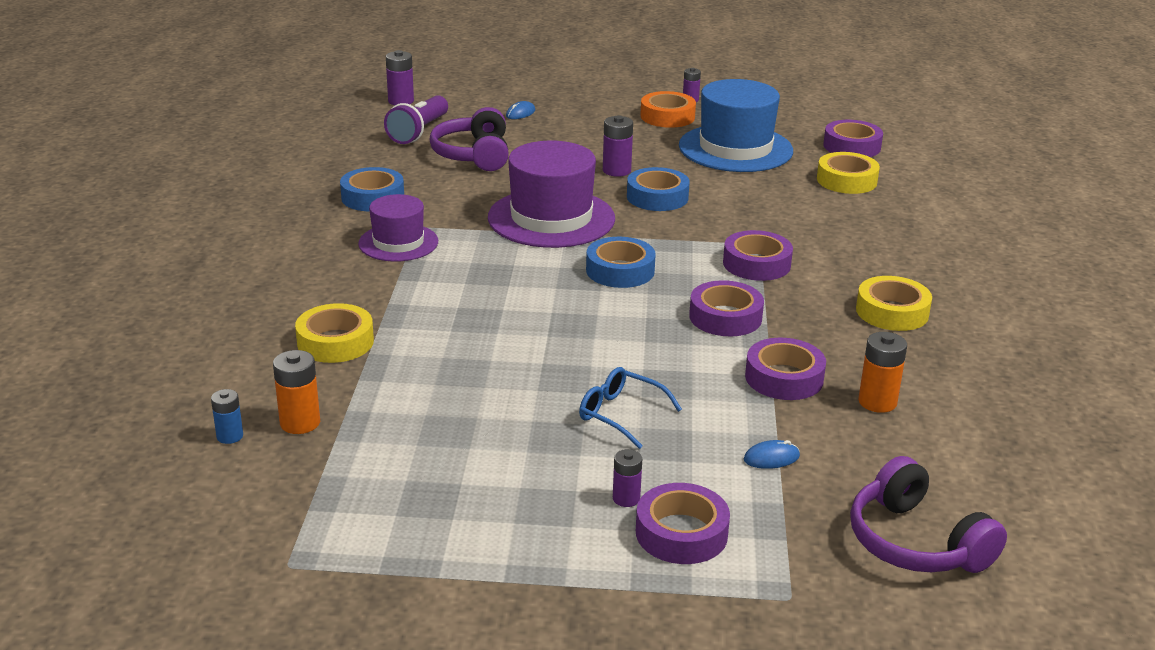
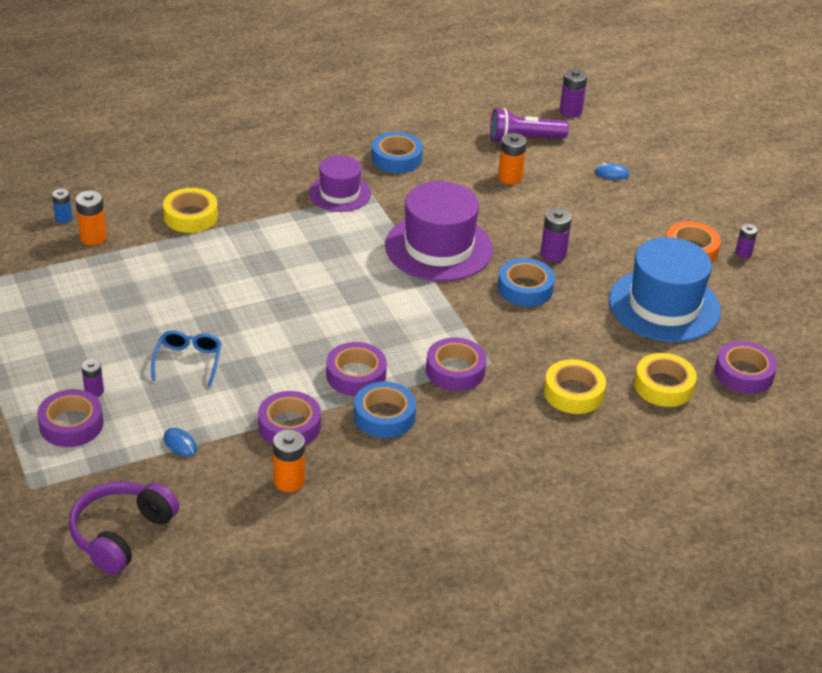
camera: 60 degrees right, 10 degrees up
purple headphones [429,107,509,171] -> orange battery [498,133,527,185]
blue tape [586,237,656,288] -> blue tape moved to [354,381,416,438]
yellow tape [856,276,932,331] -> yellow tape moved to [544,359,606,414]

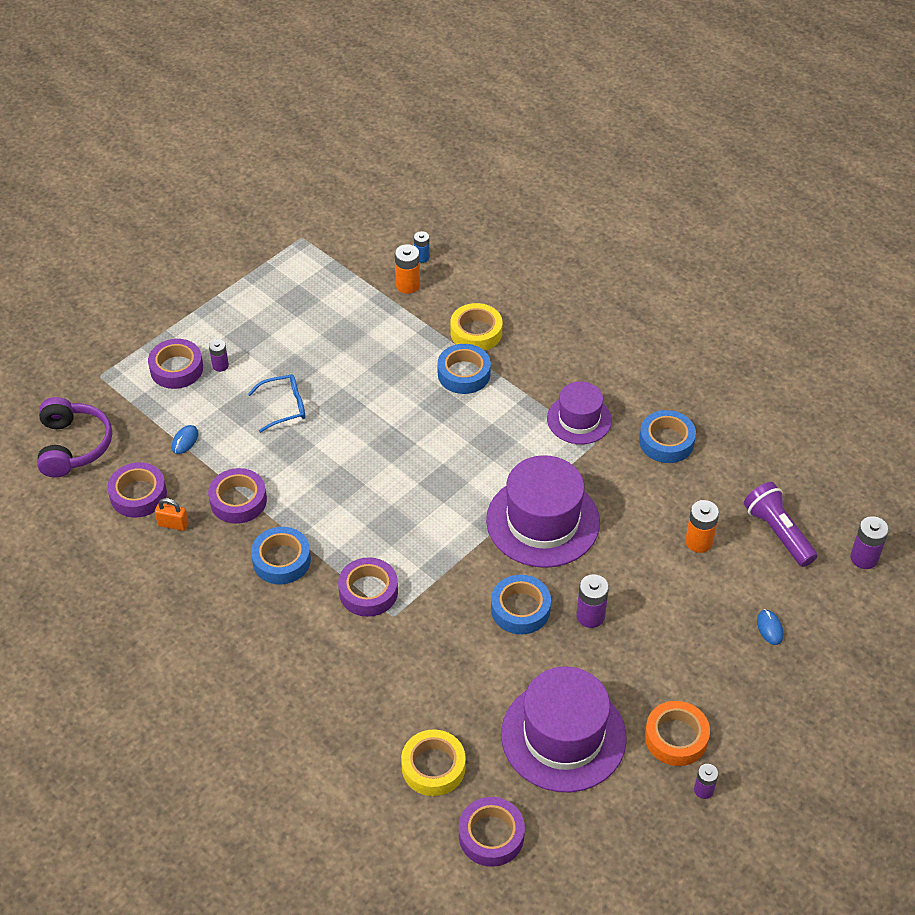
camera: 70 degrees right, 10 degrees up
purple headphones [69,481,179,575] -> purple headphones turned 75 degrees clockwise [37,397,112,477]
orange battery [273,430,305,492] -> orange padlock [155,498,188,531]
purple tape [326,342,387,396] -> purple tape moved to [107,462,167,518]
yellow tape [544,359,606,414] -> none
blue hat [609,237,721,342] -> purple hat [501,666,627,792]
none -> blue tape [437,344,491,394]

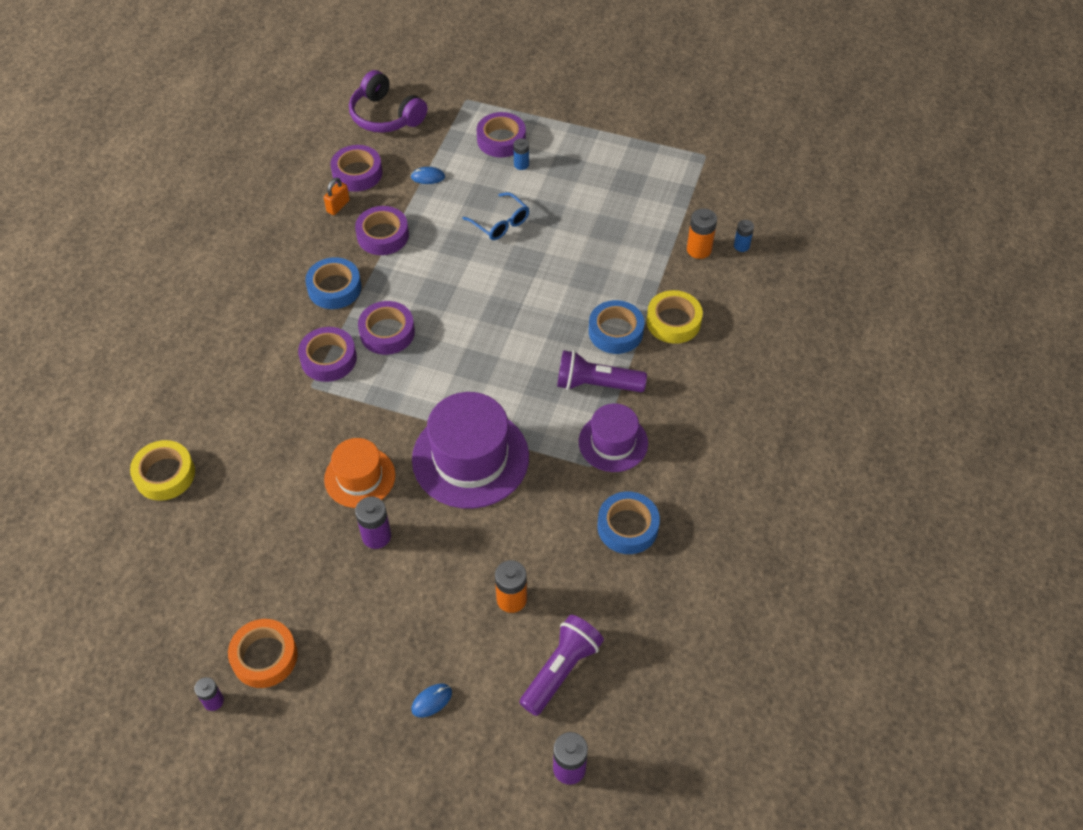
camera: 65 degrees right, 5 degrees up
purple headphones [37,397,112,477] -> purple headphones turned 75 degrees clockwise [349,70,428,133]
orange padlock [155,498,188,531] -> orange padlock turned 45 degrees clockwise [324,177,350,215]
purple battery [209,339,229,372] -> blue battery [513,138,529,170]
purple tape [459,797,525,867] -> purple tape moved to [358,301,415,355]
blue tape [491,575,551,634] -> orange hat [324,438,395,508]
purple hat [501,666,627,792] -> none
none -> purple flashlight [557,350,647,392]

